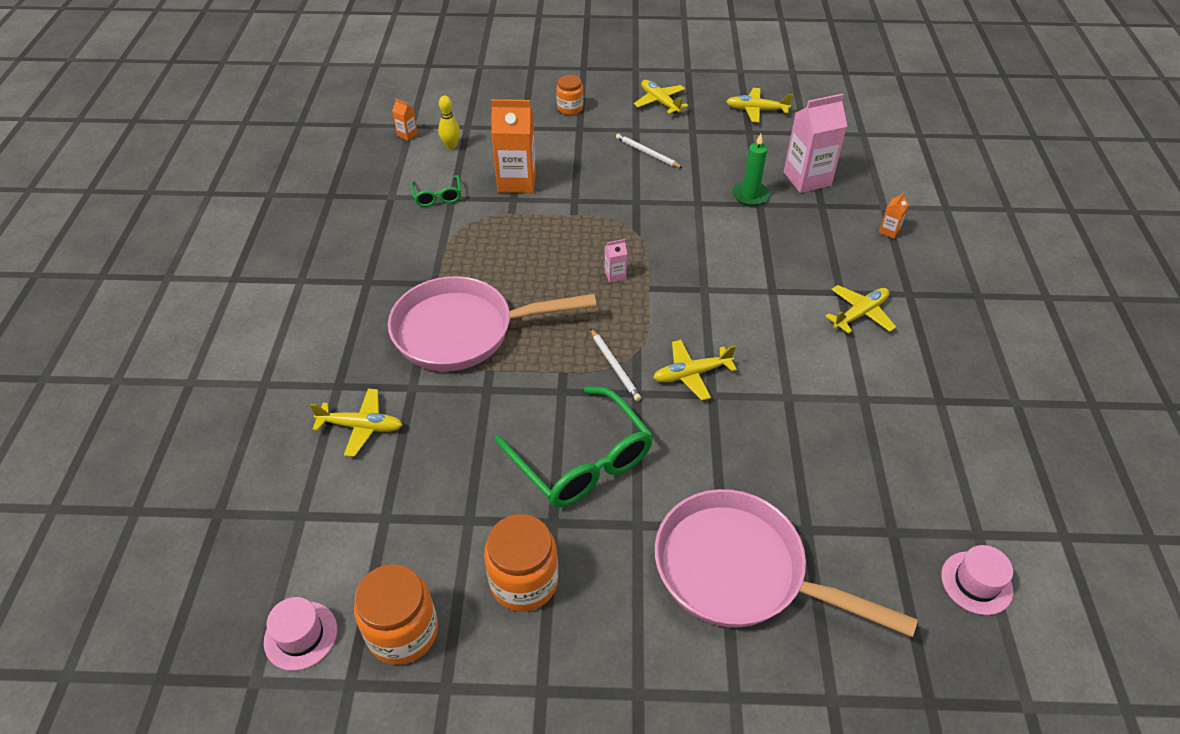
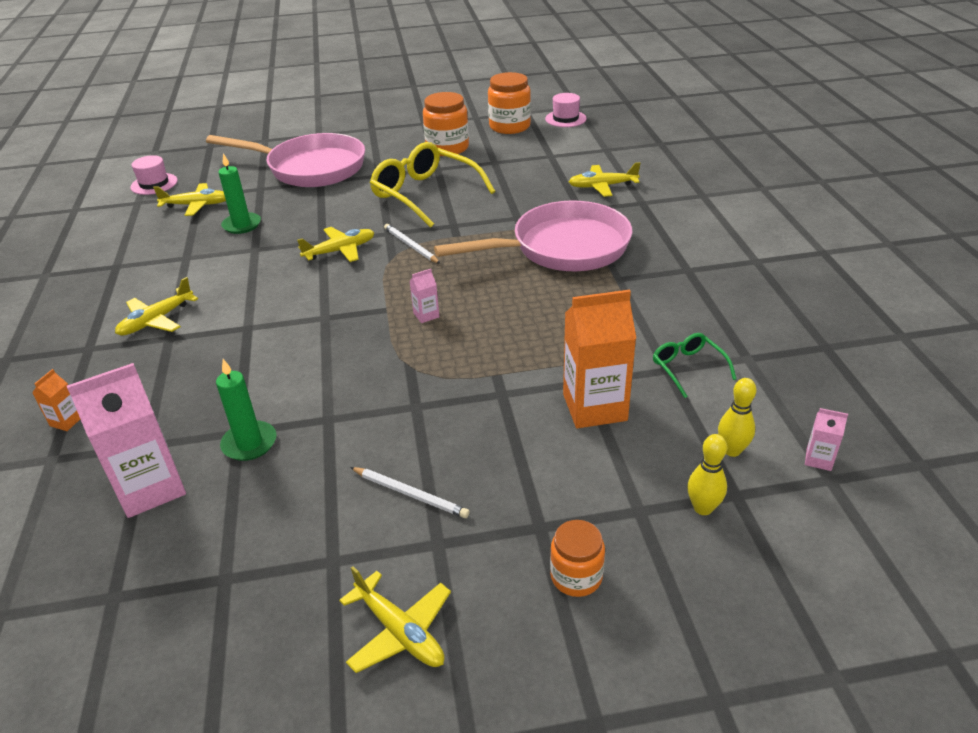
camera: 170 degrees right, 10 degrees down
orange carton [392,99,418,141] -> pink carton [805,408,848,471]
green glasses [495,387,653,507] -> yellow glasses [370,142,495,228]
yellow plane [726,88,793,122] -> yellow plane moved to [153,183,226,216]
none -> green candle [218,153,261,234]
none -> yellow bowling pin [687,434,727,515]

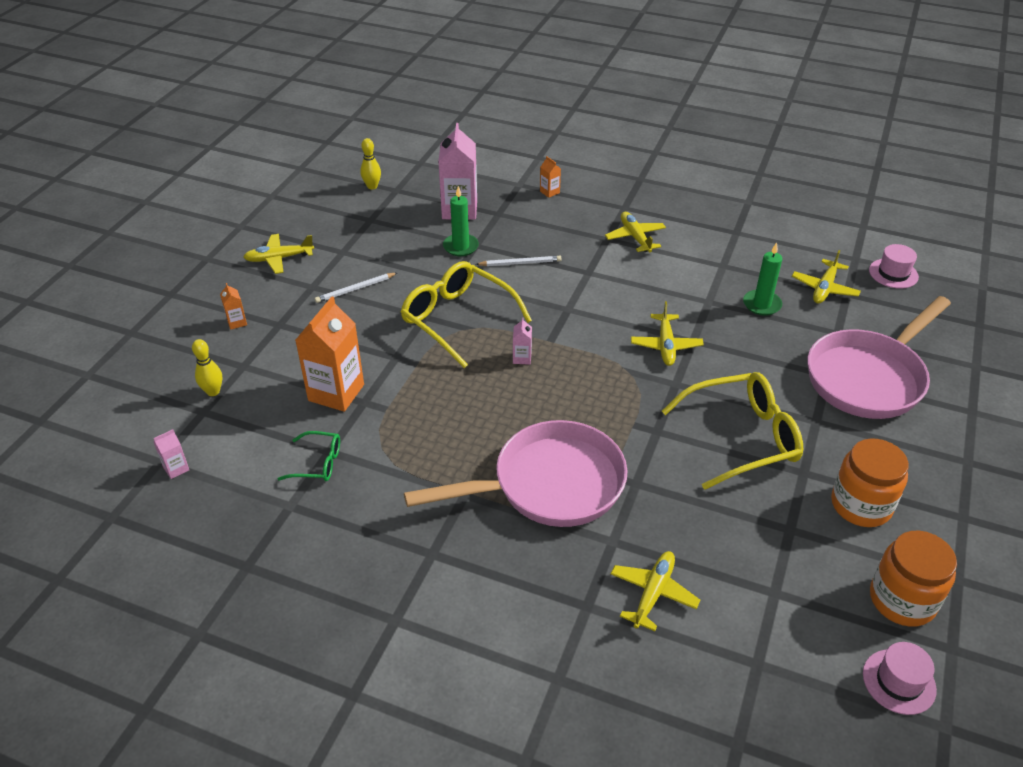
camera: 120 degrees right, 5 degrees up
white pencil [384,224,441,264] -> white pencil moved to [476,256,562,266]
pink pan [434,201,632,271] -> pink pan turned 120 degrees counterclockwise [404,420,628,527]
orange jar [550,520,605,597] -> orange carton [220,283,247,330]
yellow bowling pin [718,378,756,457] -> yellow bowling pin moved to [360,138,381,190]
none -> yellow glasses [401,261,532,368]

